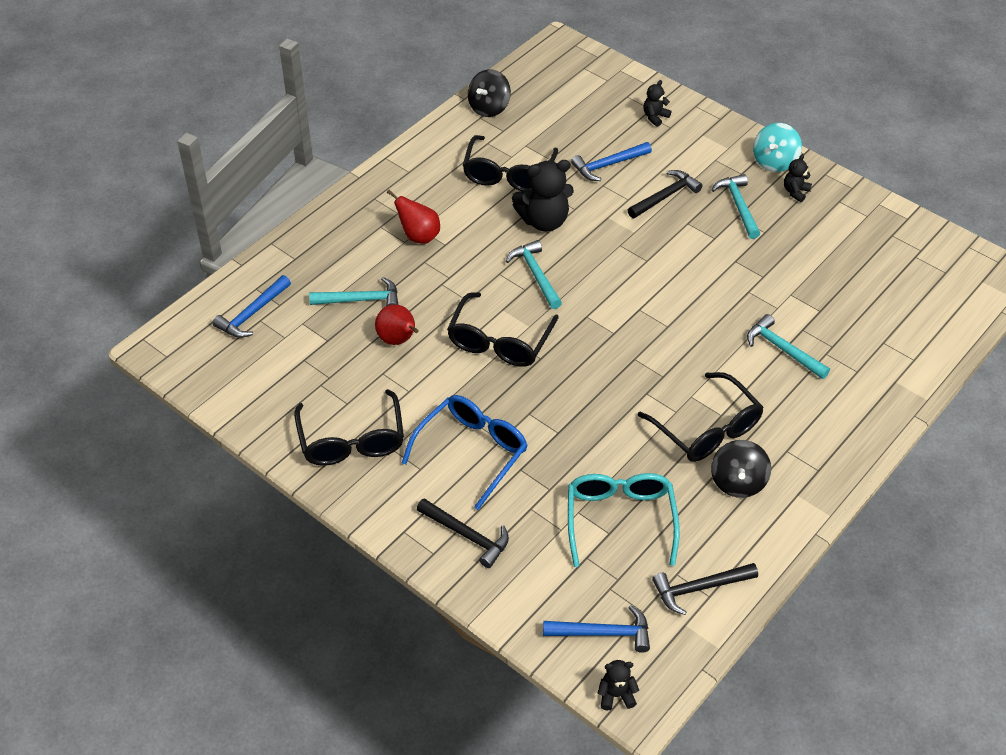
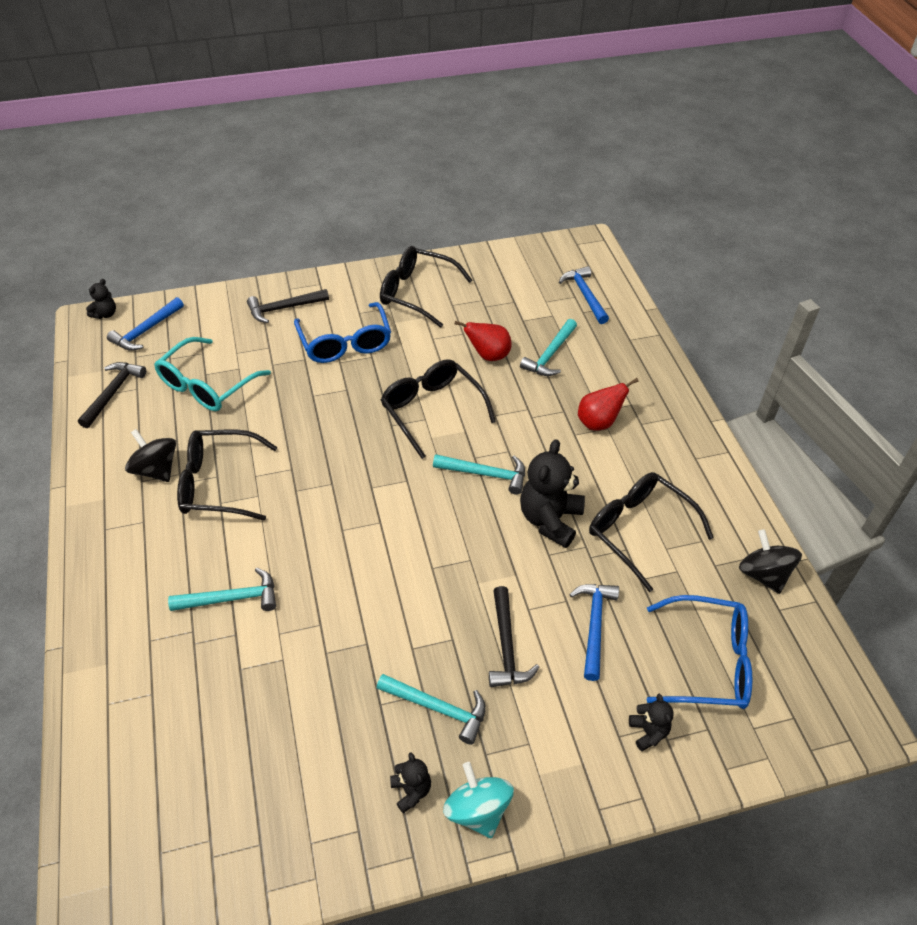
camera: 125 degrees right, 0 degrees up
turquoise glasses [568,473,680,567] -> turquoise glasses turned 90 degrees clockwise [154,337,271,411]
none -> blue glasses [647,595,752,709]

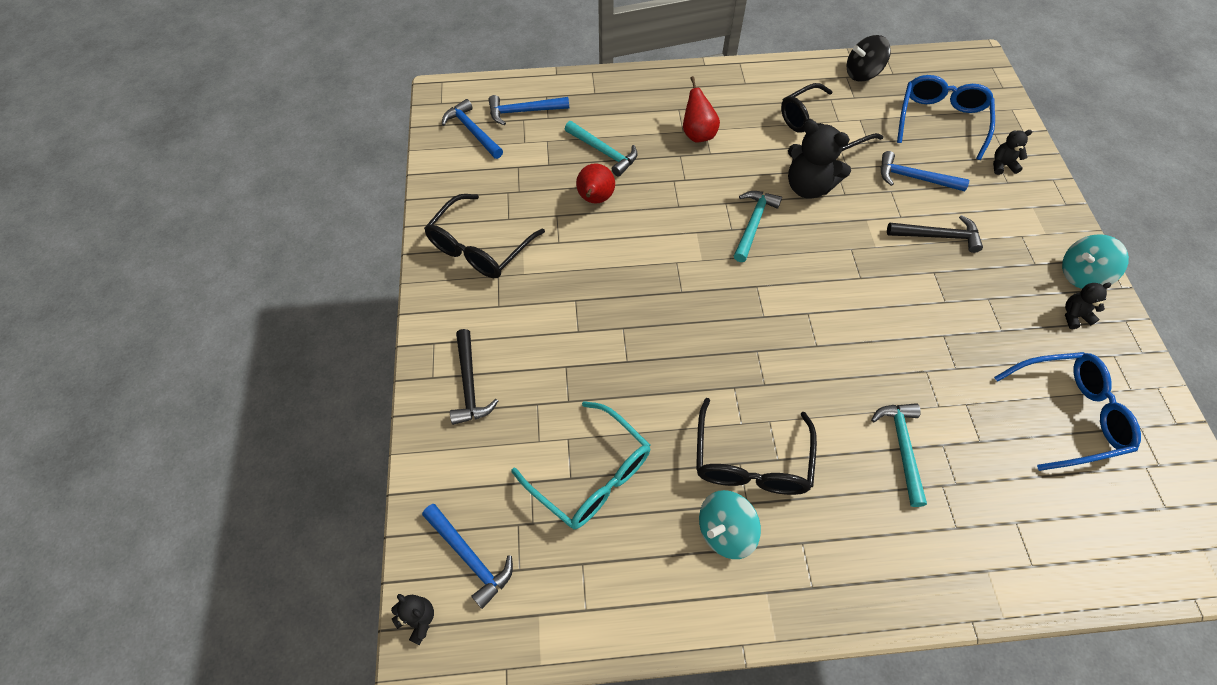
camera: 80 degrees left, 10 degrees up
black hammer [78,362,146,428] -> none
black spinning top [125,429,176,482] -> turquoise spinning top [699,490,761,559]
blue glasses [294,302,391,363] -> blue glasses moved to [994,352,1141,471]
turquoise hammer [377,674,486,745] -> none
black glasses [381,359,496,459] -> none
none -> blue hammer [442,99,503,159]

